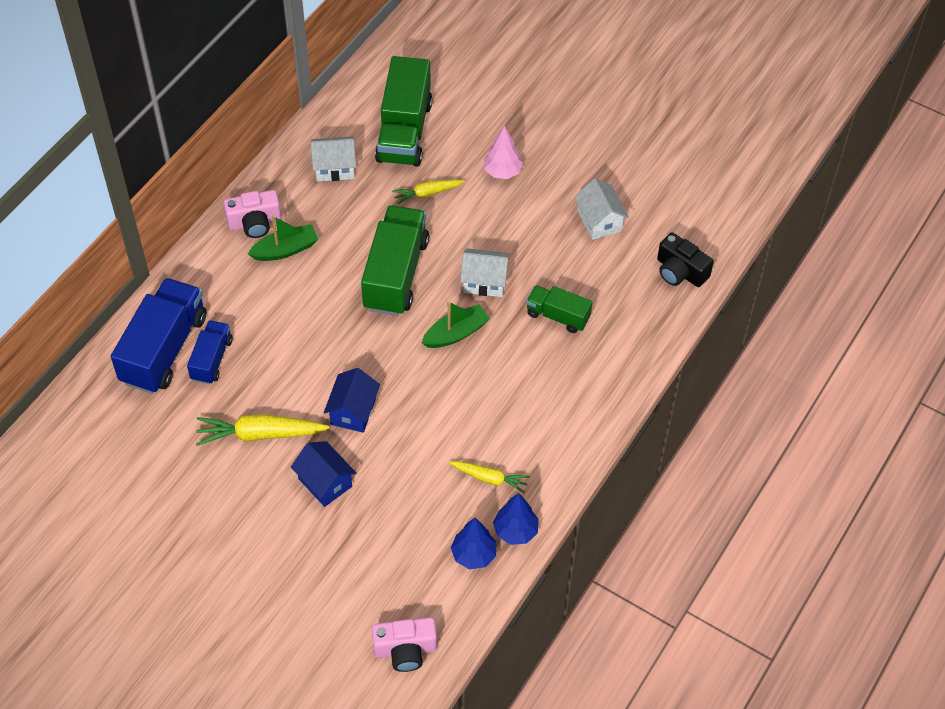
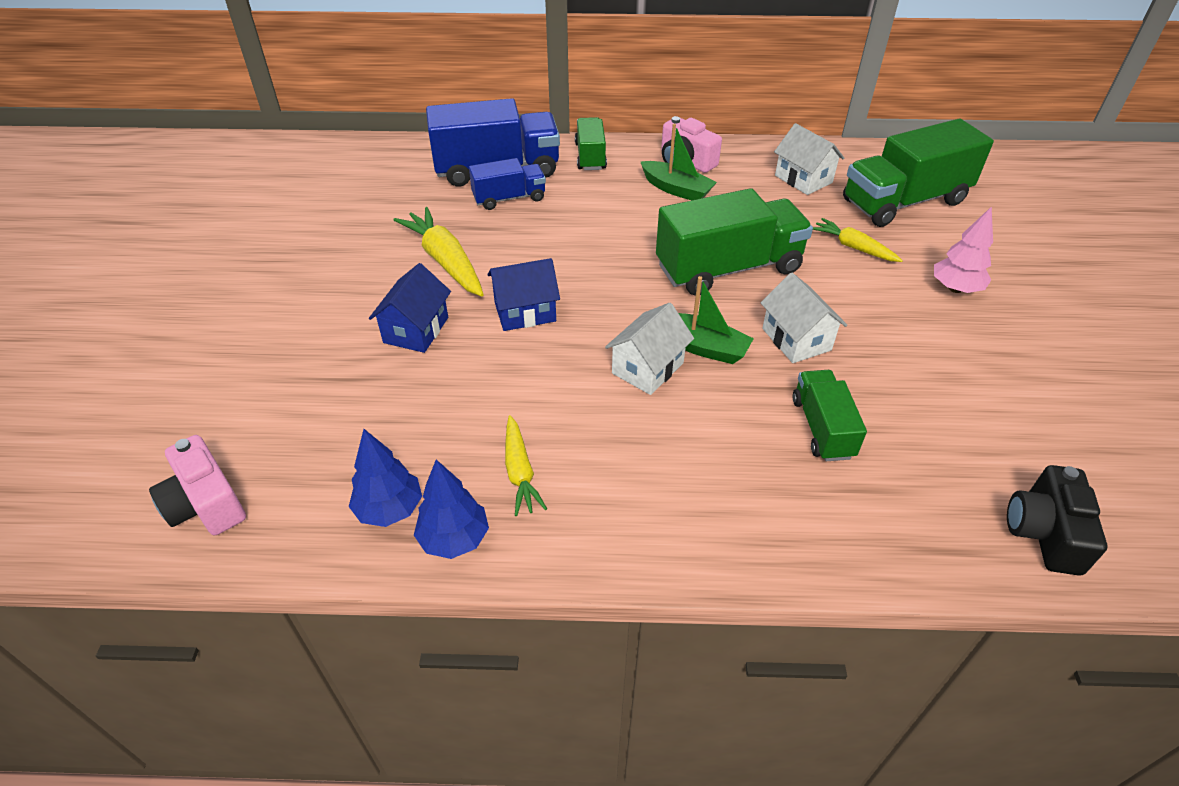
camera: 60 degrees right, 10 degrees down
white house [574,178,629,240] -> white house moved to [605,303,694,395]
none -> green truck [575,117,607,170]

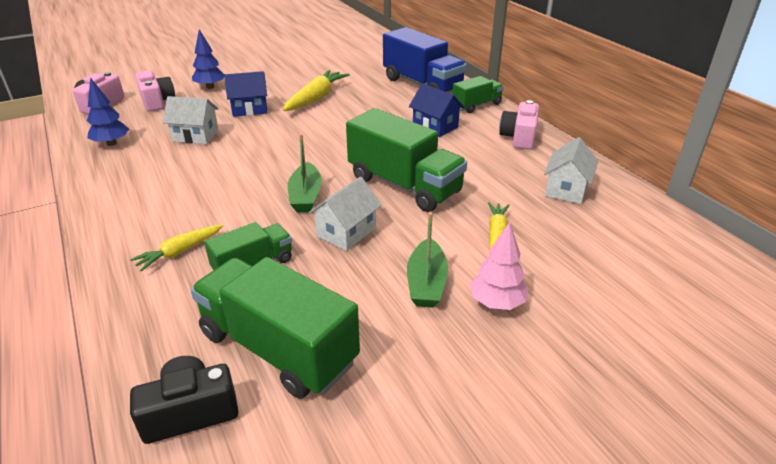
camera: 60 degrees right, 10 degrees down
blue tree [414,460,489,559] -> blue tree moved to [192,29,225,89]
blue truck [469,158,546,210] -> none
blue house [487,258,560,331] -> blue house moved to [409,83,464,137]
yellow carrot [505,415,547,516] -> yellow carrot moved to [130,225,223,272]
white house [605,303,694,395] -> white house moved to [163,96,219,144]
green boat [640,124,717,200] -> green boat moved to [407,212,448,308]
green truck [843,119,994,227] -> green truck moved to [190,257,360,399]
none -> pink camera [135,71,175,112]

